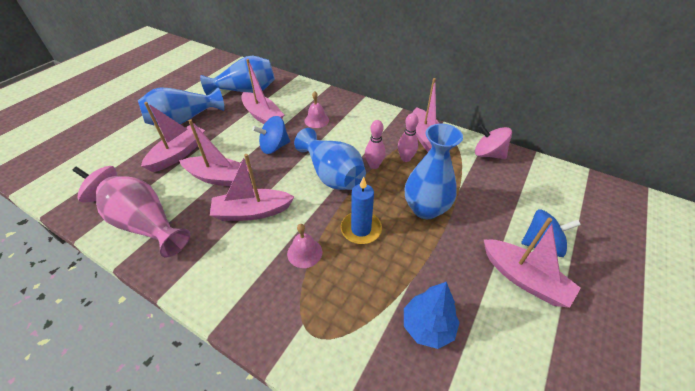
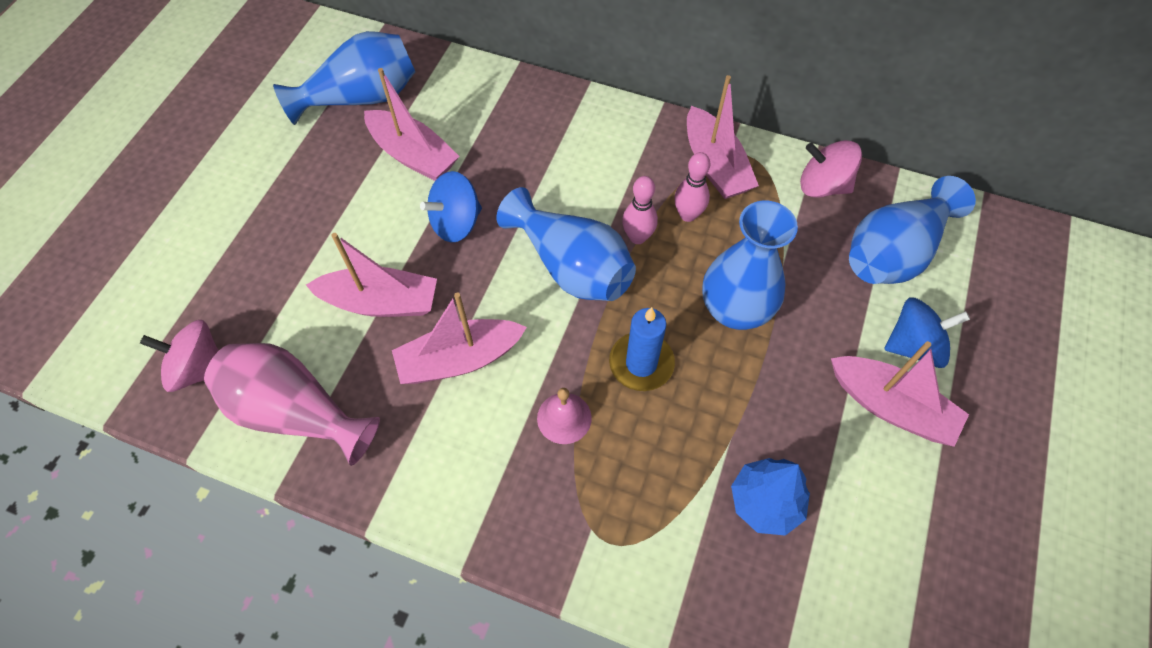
camera: 10 degrees left, 15 degrees up
blue vase [138,87,224,126] -> blue vase moved to [849,176,976,284]
pink boat [141,102,205,172] -> none
pink bell [305,91,329,128] -> none

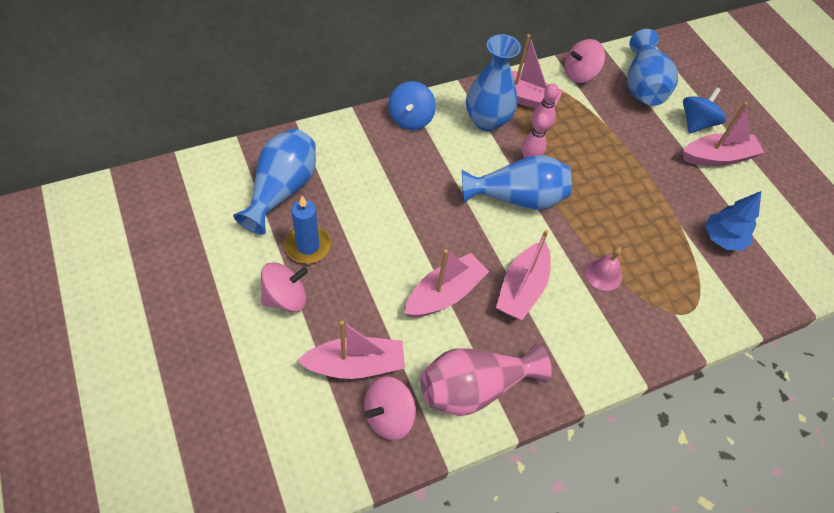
camera: 50 degrees left, 5 degrees down
pink boat [364,68,460,181] -> pink boat moved to [297,320,405,379]
blue spinning top [420,171,482,242] -> blue spinning top moved to [388,81,436,130]
blue candle [609,307,675,391] -> blue candle moved to [284,196,331,264]
blue vase [702,201,798,330] -> blue vase moved to [466,34,521,132]
none -> pink spinning top [261,262,308,312]

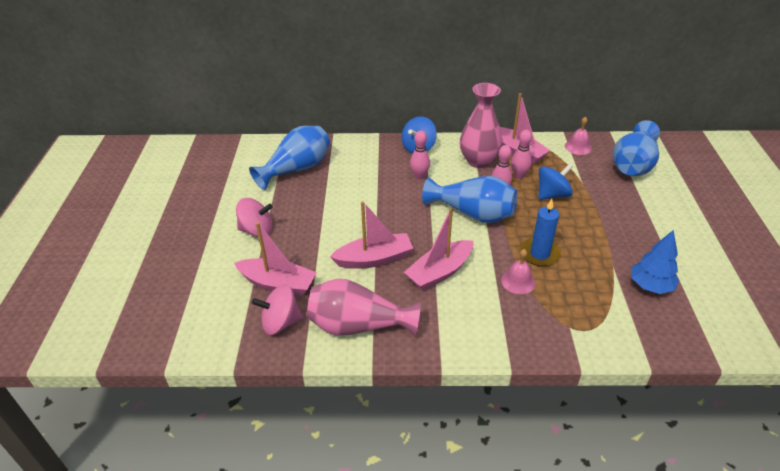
camera: 30 degrees right, 15 degrees down
blue candle [284,196,331,264] -> blue candle moved to [520,199,561,267]
blue vase [466,34,521,132] -> pink vase [460,83,502,168]
pink spinning top [565,39,605,83] -> pink bell [565,116,592,155]
blue spinning top [683,87,726,134] -> blue spinning top moved to [539,163,573,200]
pink boat [683,102,765,166] -> none
none -> pink bowling pin [410,130,430,180]

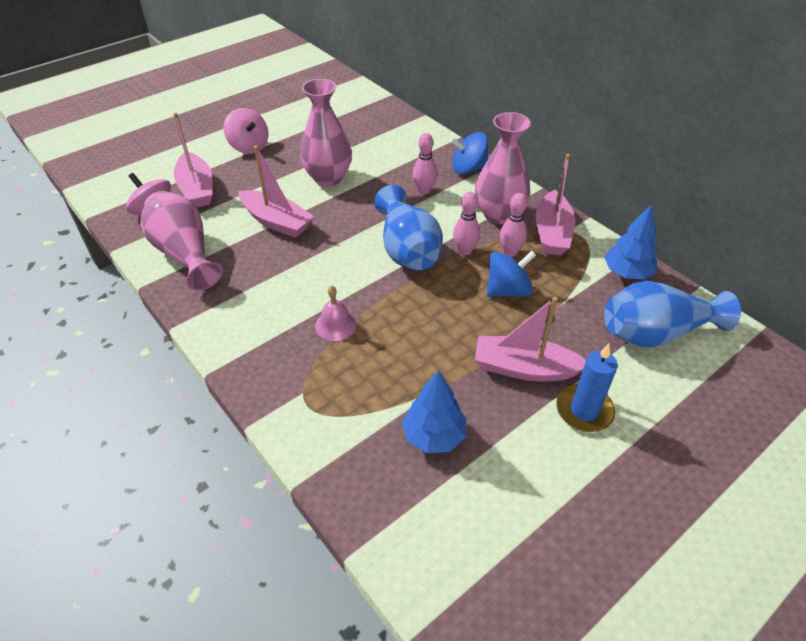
camera: 50 degrees right, 5 degrees up
blue vase [249,126,330,190] -> none
pink boat [404,208,473,290] -> pink boat moved to [475,297,586,381]
blue candle [520,199,561,267] -> blue candle moved to [556,344,618,432]
blue spinning top [539,163,573,200] -> blue spinning top turned 45 degrees counterclockwise [487,251,536,297]
pink bell [565,116,592,155] -> blue tree [604,204,657,280]
none -> pink vase [300,79,352,186]

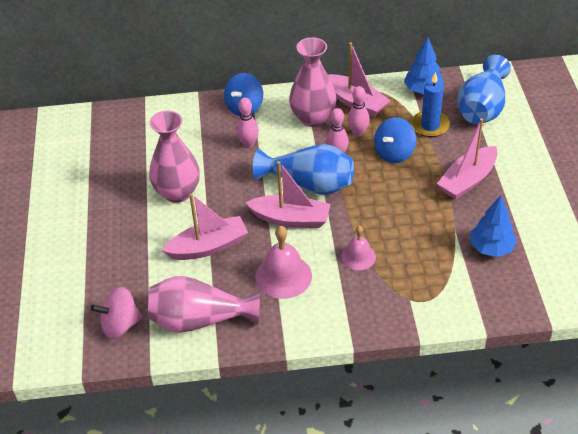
camera: 55 degrees left, 0 degrees up
pink boat [173,112,213,207] -> pink boat moved to [245,161,331,228]
pink spinning top [223,108,269,154] -> none
blue spinning top [487,251,536,297] -> blue spinning top turned 150 degrees counterclockwise [374,117,416,163]
blue candle [556,344,618,432] -> blue candle moved to [411,72,450,137]
none -> pink bell [256,226,312,299]

